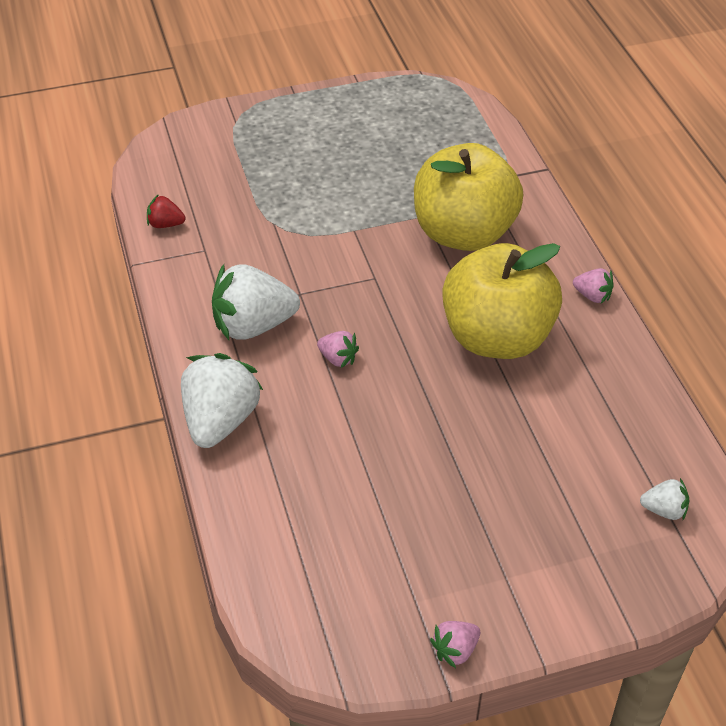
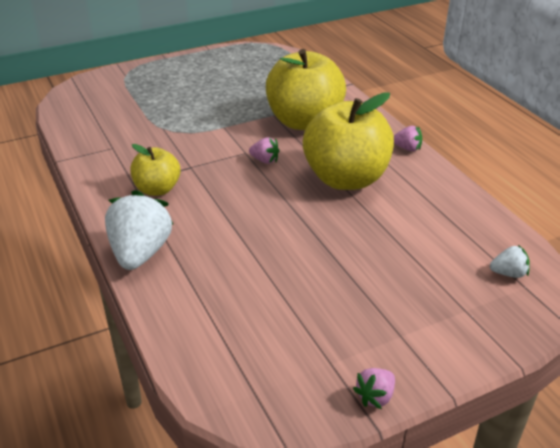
camera: 10 degrees left, 10 degrees down
red strawberry [147,194,186,228] -> none
white strawberry [212,264,300,340] -> yellow apple [130,144,181,196]
pink strawberry [317,331,359,368] -> pink strawberry moved to [249,137,280,164]

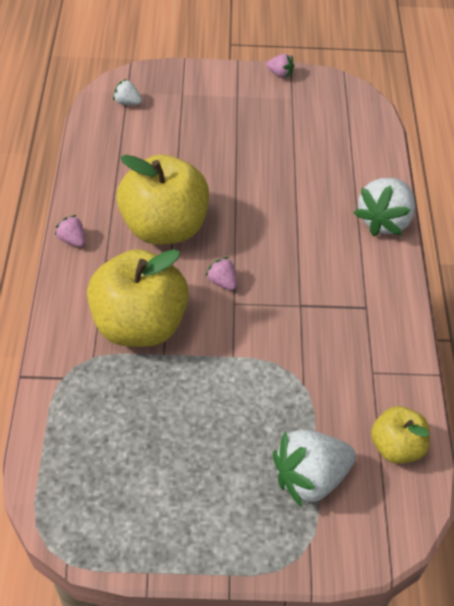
camera: 155 degrees left, 15 degrees up
yellow apple [130,144,181,196] -> yellow apple moved to [371,406,430,464]
pink strawberry [353,368,395,409] -> pink strawberry turned 45 degrees clockwise [267,54,294,78]
none -> white strawberry [273,429,356,507]

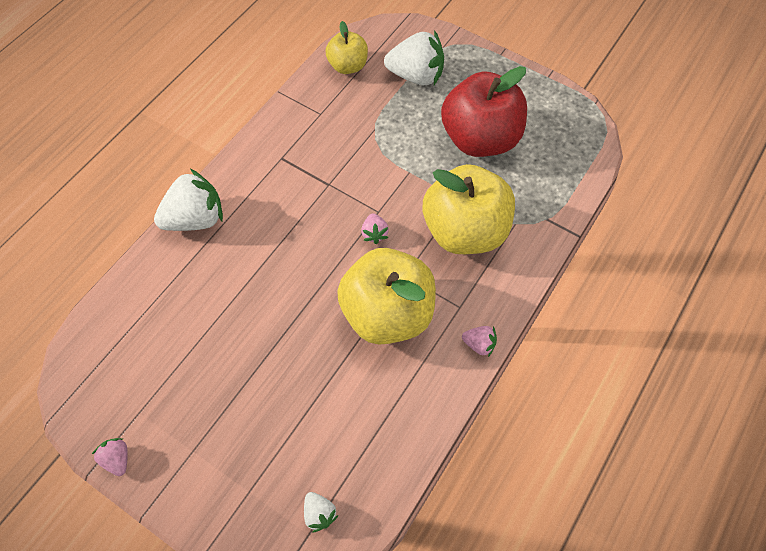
camera: 145 degrees left, 10 degrees up
pink strawberry [55,215,85,247] -> pink strawberry turned 60 degrees counterclockwise [462,326,497,357]
none -> red apple [441,66,527,157]

